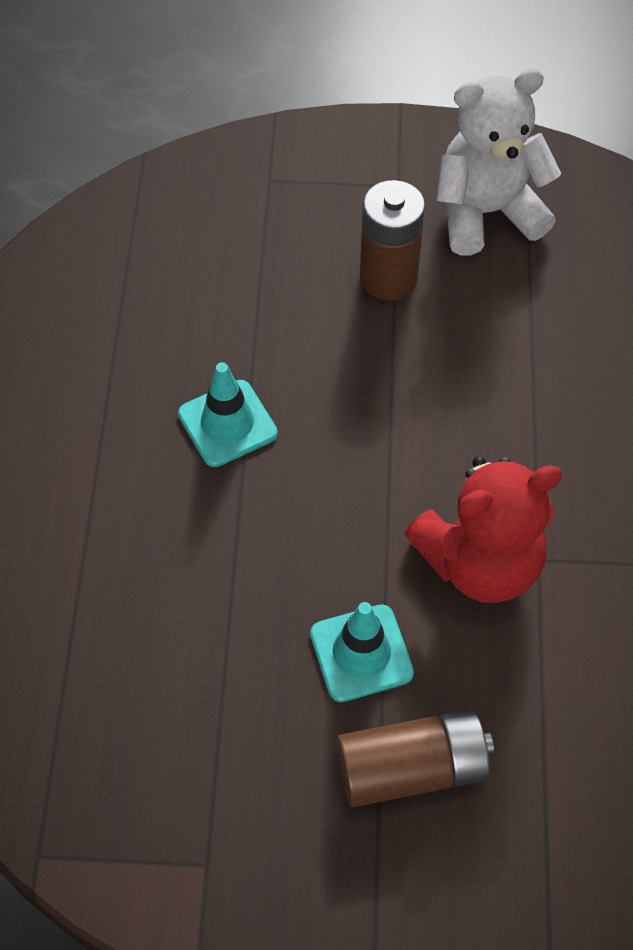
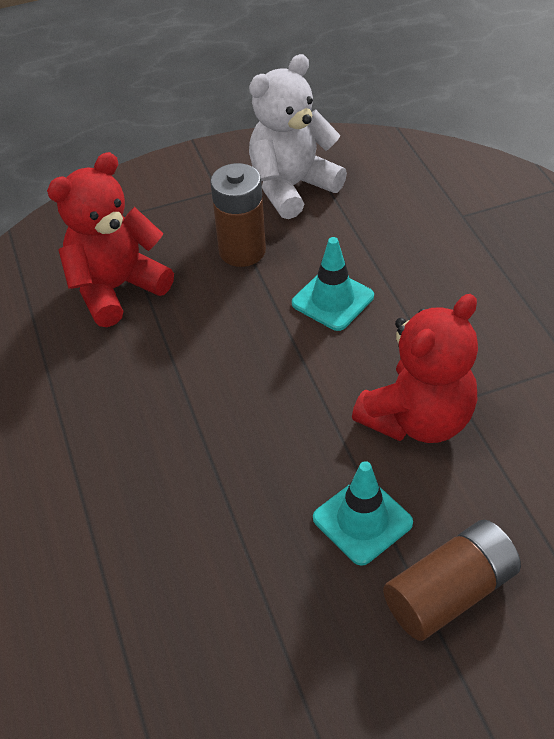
camera: 20 degrees left, 10 degrees down
turquoise traffic cone [178,362,278,467] -> turquoise traffic cone moved to [292,237,374,331]
none -> red teddy bear [47,152,174,327]

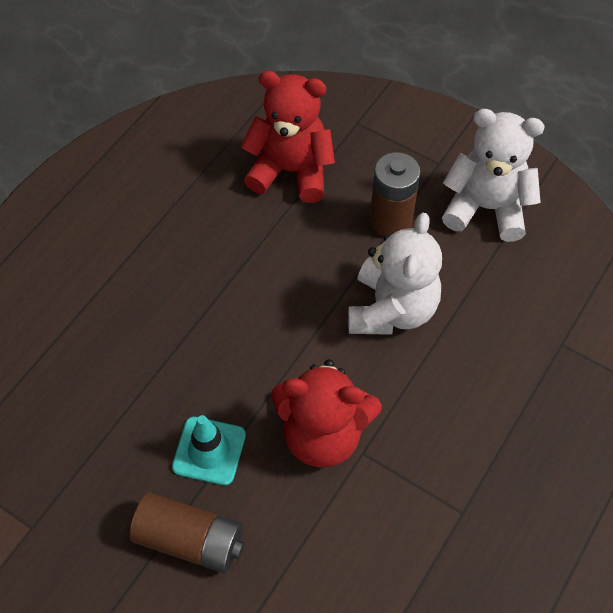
camera: 50 degrees right, 10 degrees up
turquoise traffic cone [292,237,374,331] -> white teddy bear [348,213,442,335]

